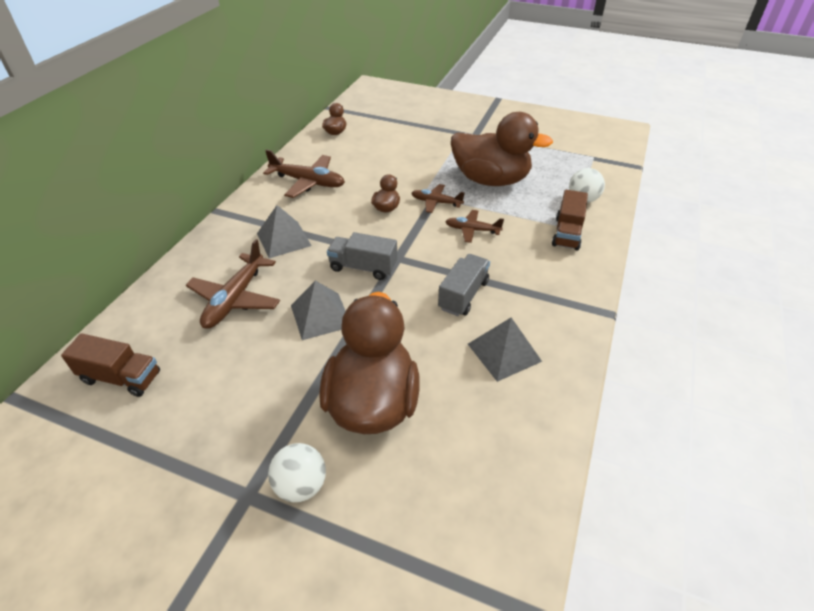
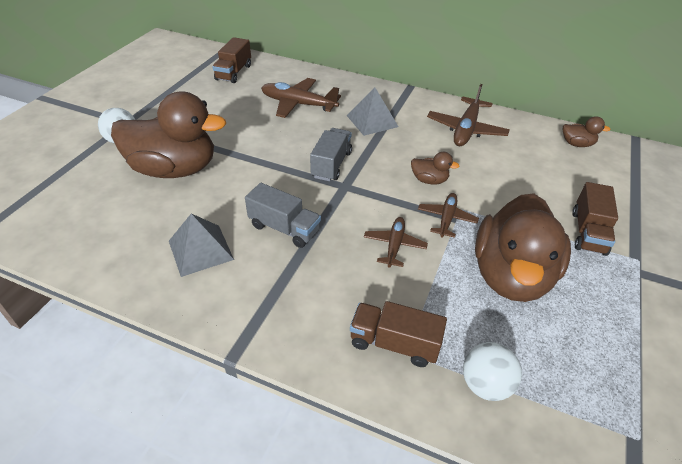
camera: 90 degrees right, 0 degrees up
grey pyramid [291,281,345,340] -> none
none -> brown truck [572,182,618,256]

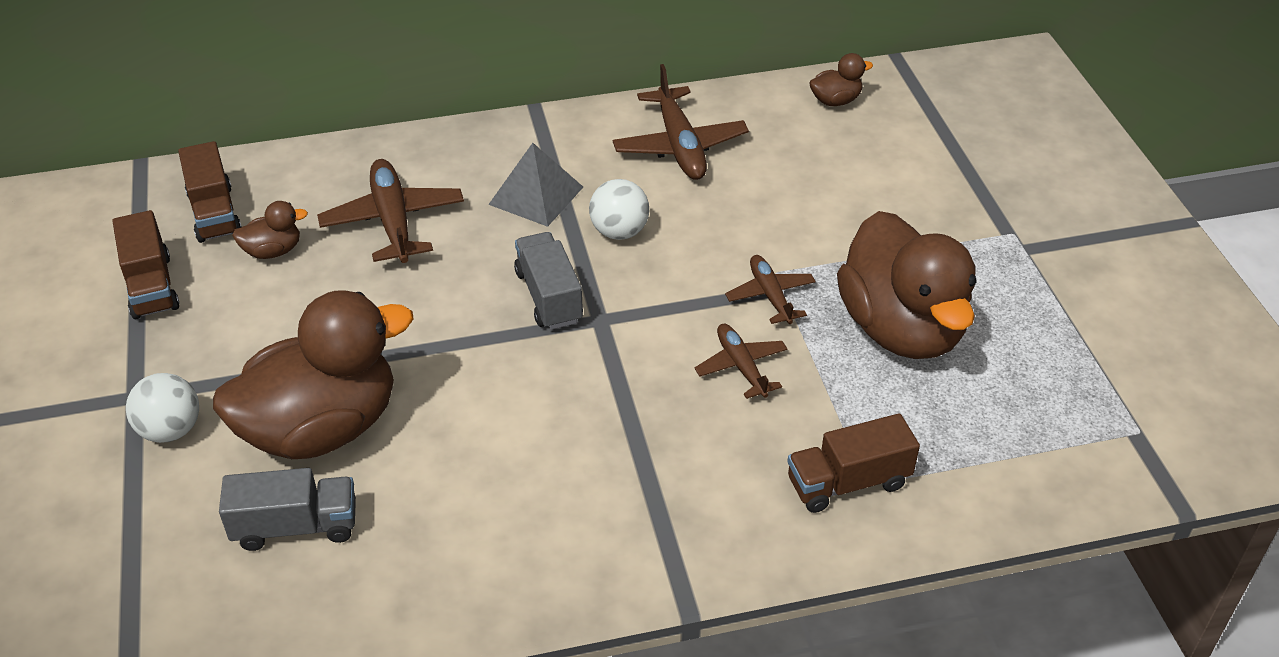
camera: 35 degrees left, 0 degrees up
grey pyramid [169,214,234,277] -> none
grey truck [245,183,321,248] -> grey truck moved to [219,468,356,551]
brown plane [261,78,341,118] -> brown plane turned 90 degrees clockwise [317,159,464,263]
brown duck [411,152,459,185] -> brown duck moved to [232,201,308,259]
white ball [463,342,522,401] -> white ball moved to [589,179,649,240]
brown truck [572,182,618,256] -> brown truck moved to [112,210,179,319]

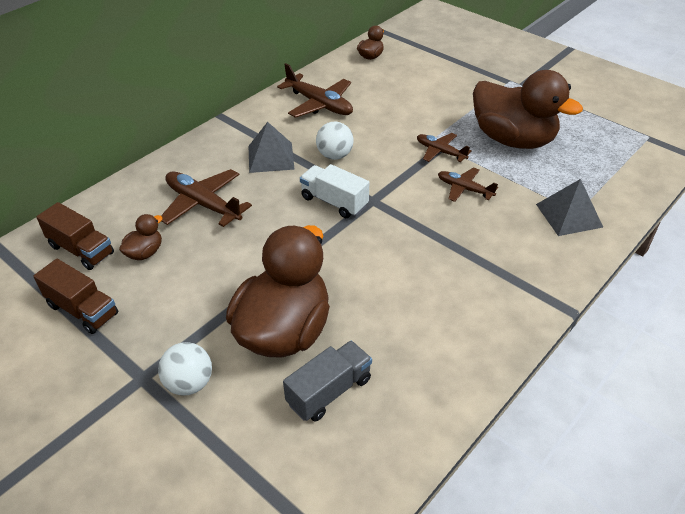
camera: 35 degrees left, 0 degrees up
grey truck [514,232,583,330] -> white truck [300,164,369,218]
brown truck [787,413,920,513] -> grey pyramid [536,179,603,236]

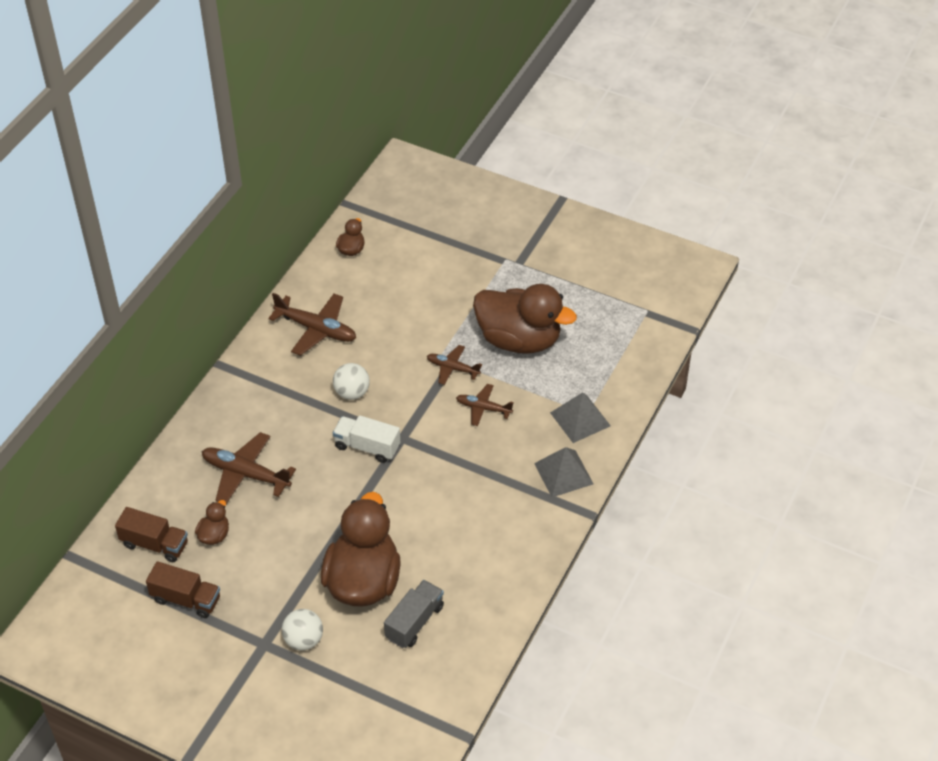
camera: 15 degrees left, 5 degrees up
grey pyramid [249,122,295,173] -> grey pyramid moved to [534,447,593,497]

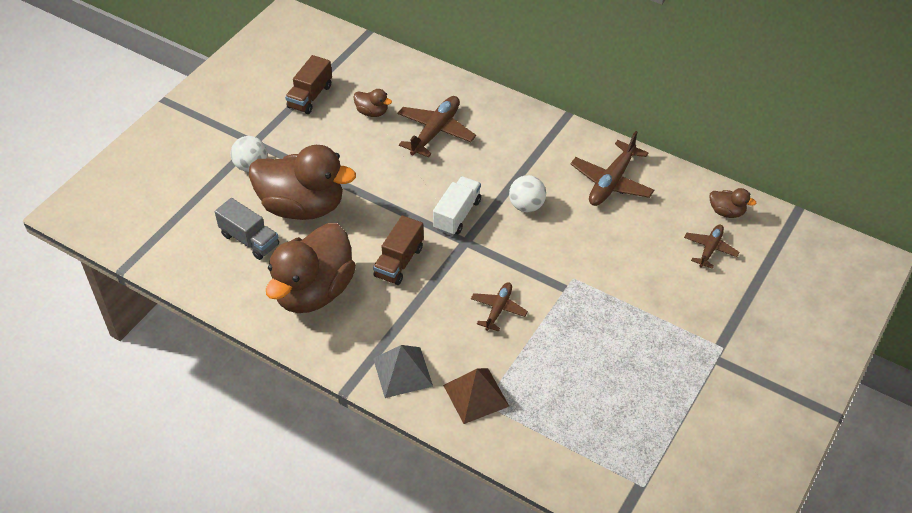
camera: 95 degrees right, 0 degrees up
brown truck [115,507,188,562] -> brown truck moved to [373,215,424,285]
brown plane [427,345,482,385] -> brown plane moved to [684,224,740,269]
brown duck [473,284,577,354] -> brown duck moved to [266,223,356,313]
grey pyramid [550,392,611,443] -> brown pyramid [443,368,509,424]

